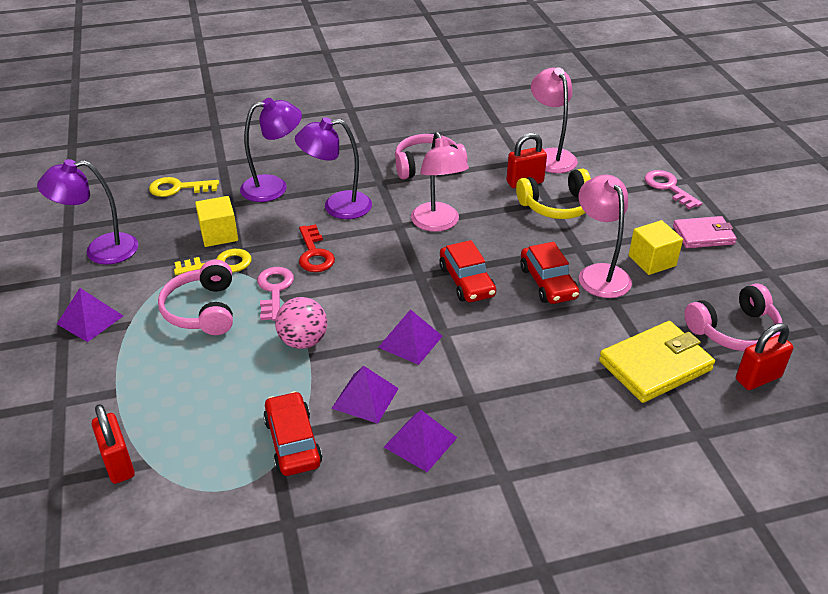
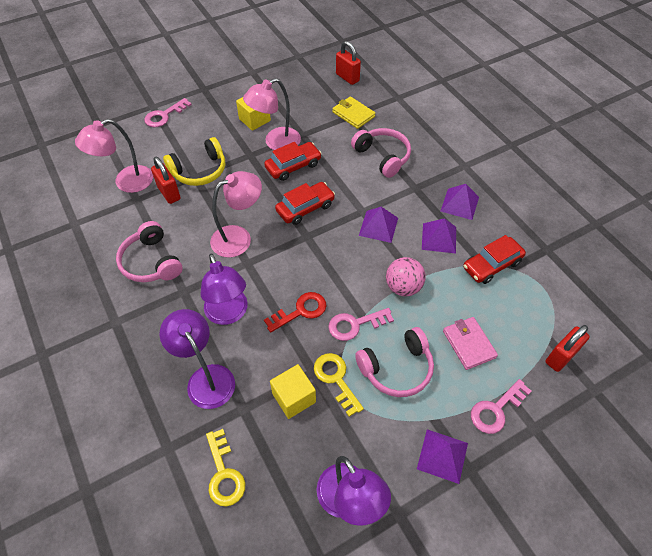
camera: 105 degrees left, 15 degrees up
yellow headphones [516,168,591,219] -> yellow headphones turned 90 degrees clockwise [163,137,225,186]
yellow wallet [599,321,715,403] -> yellow wallet [332,96,376,129], size x0.66
pink wallet [673,216,737,248] -> pink wallet moved to [443,317,498,370]
pink headphones [684,283,782,351] -> pink headphones moved to [351,128,411,178]
none -> pink key [471,379,532,434]

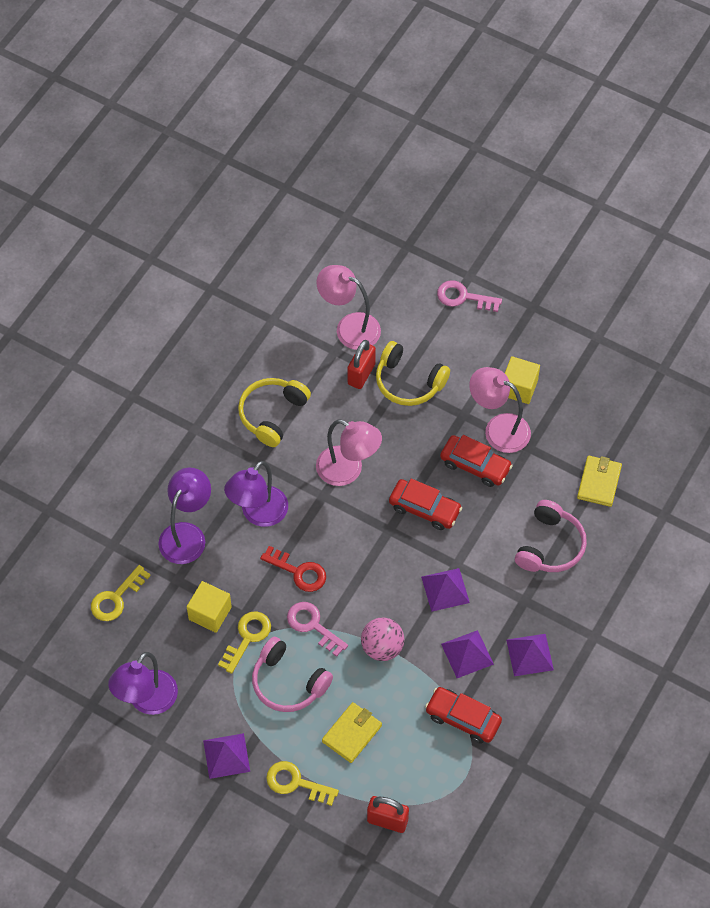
camera: 60 degrees right, 5 degrees up
pink headphones [116,221,183,282] -> yellow headphones [238,378,311,447]
red padlock [336,41,361,85] -> none
pink wallet [443,317,498,370] -> yellow wallet [322,702,382,763]
pink key [471,379,532,434] -> yellow key [266,761,339,806]

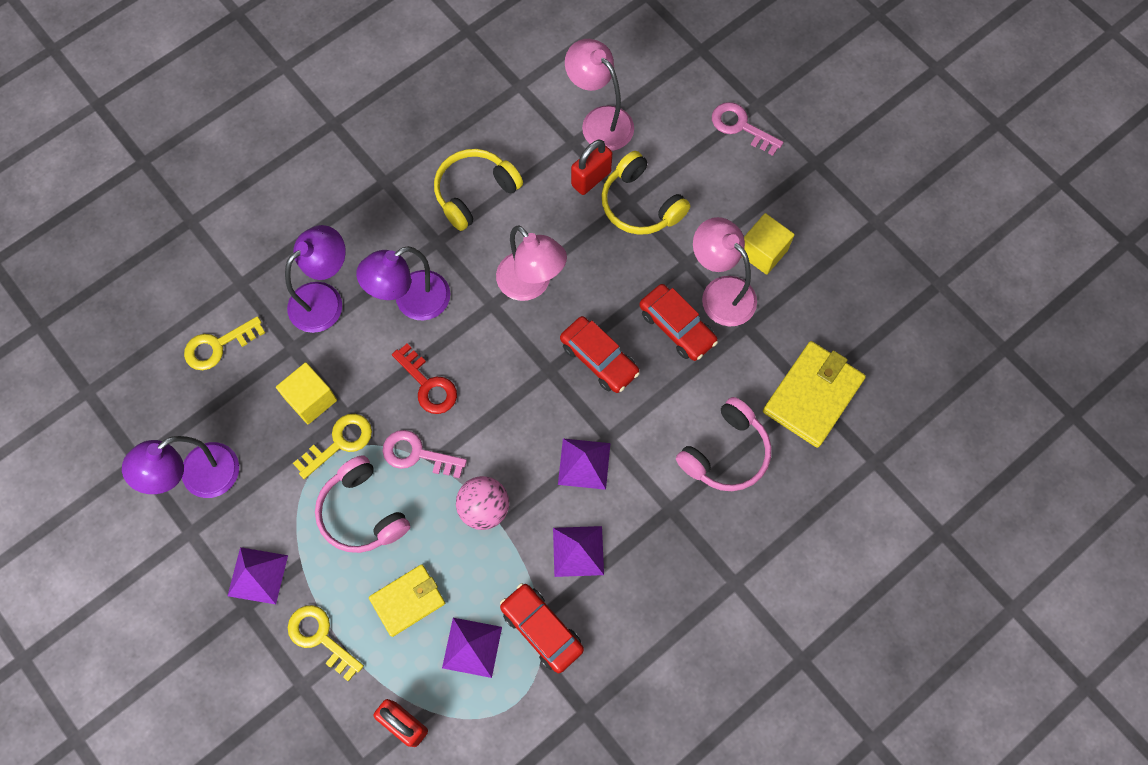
camera: 20 degrees right, 10 degrees up
pink key [287,602,348,657] -> pink key turned 45 degrees counterclockwise [383,430,467,478]
purple pyramid [506,634,554,676] -> purple pyramid moved to [442,618,502,678]
yellow wallet [577,456,622,507] -> yellow wallet [763,341,866,448], size x1.51

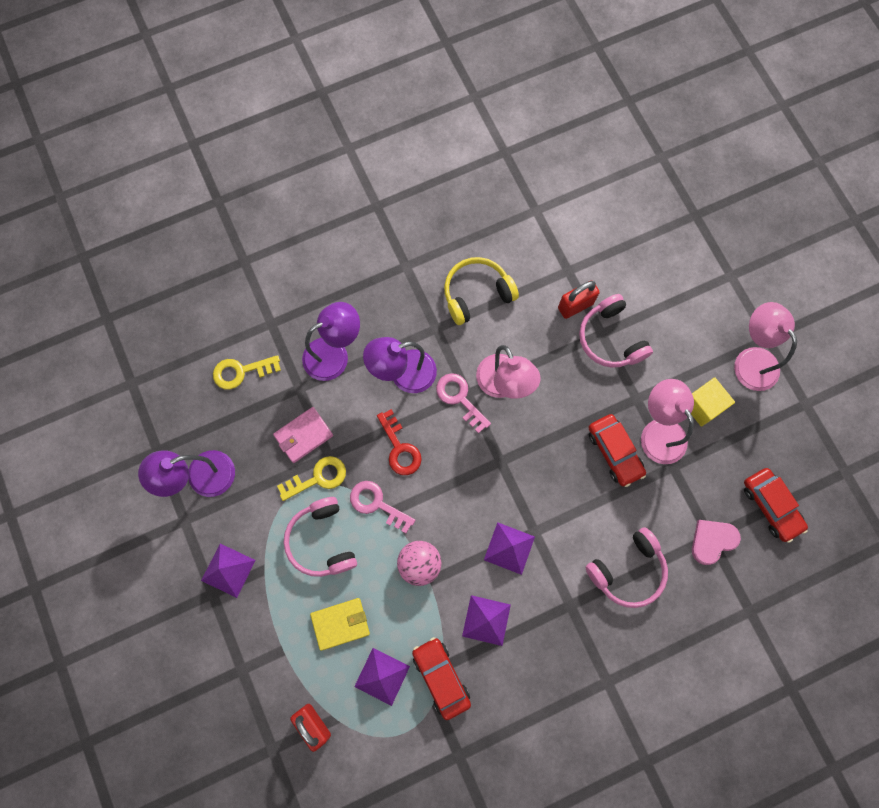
camera: 15 degrees right, 5 degrees up
yellow cube [276,362,337,424] -> pink wallet [273,407,333,463]
yellow key [288,605,364,682] -> none
red car [560,316,640,393] -> red car moved to [744,468,808,543]
pink lamp [565,39,634,151] -> pink lamp moved to [734,302,797,391]
yellow headphones [601,151,690,235] -> pink headphones [579,294,653,368]
pink key [712,102,784,156] -> pink key moved to [436,373,491,434]
yellow wallet [763,341,866,448] -> pink heart [692,520,741,565]

